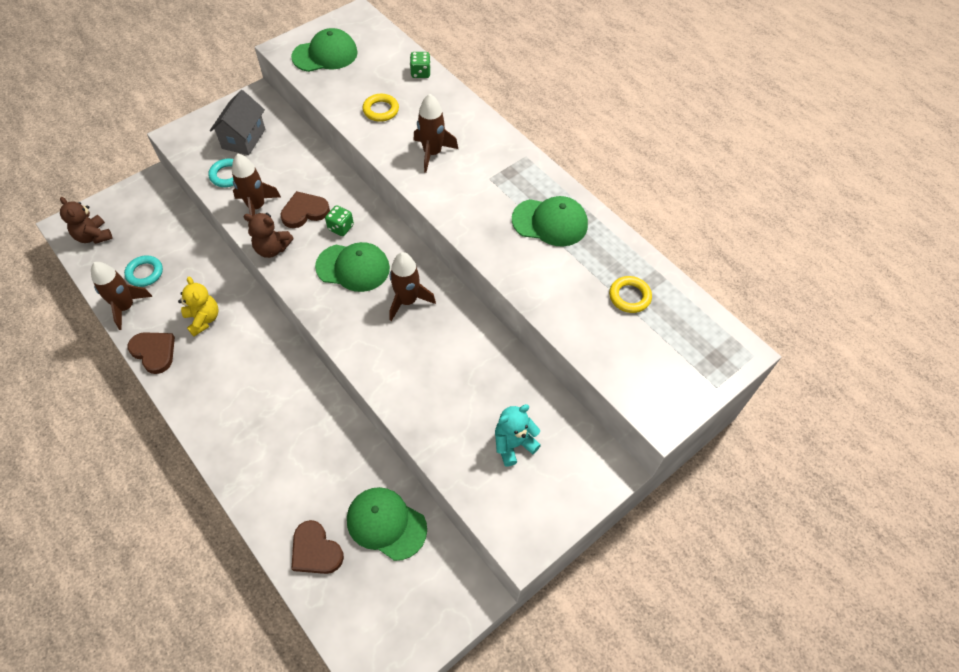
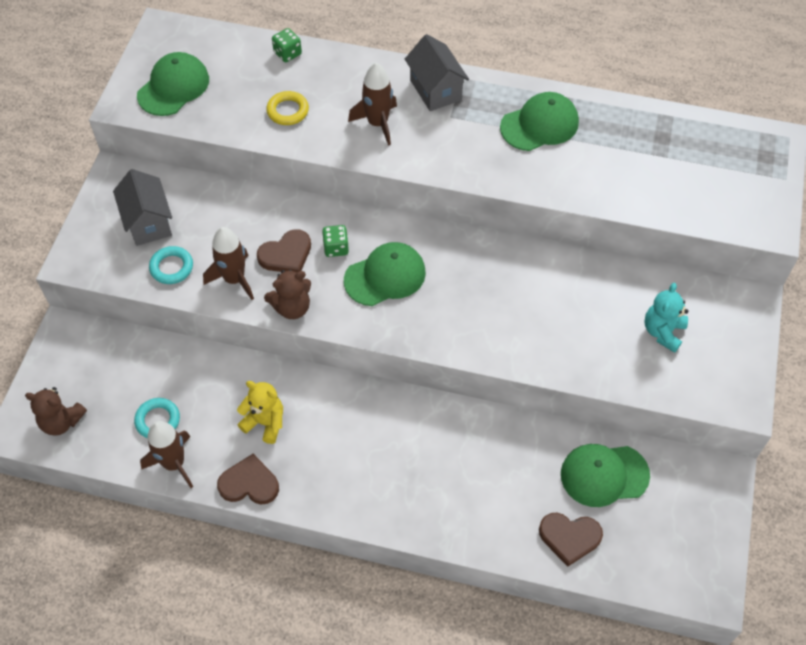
camera: 35 degrees left, 0 degrees up
brown heart [281,191,330,228] -> brown heart turned 150 degrees counterclockwise [257,229,311,273]
brown rocket [390,252,436,321] -> none
yellow ring [609,276,652,313] -> none
none -> grey house [405,34,469,111]

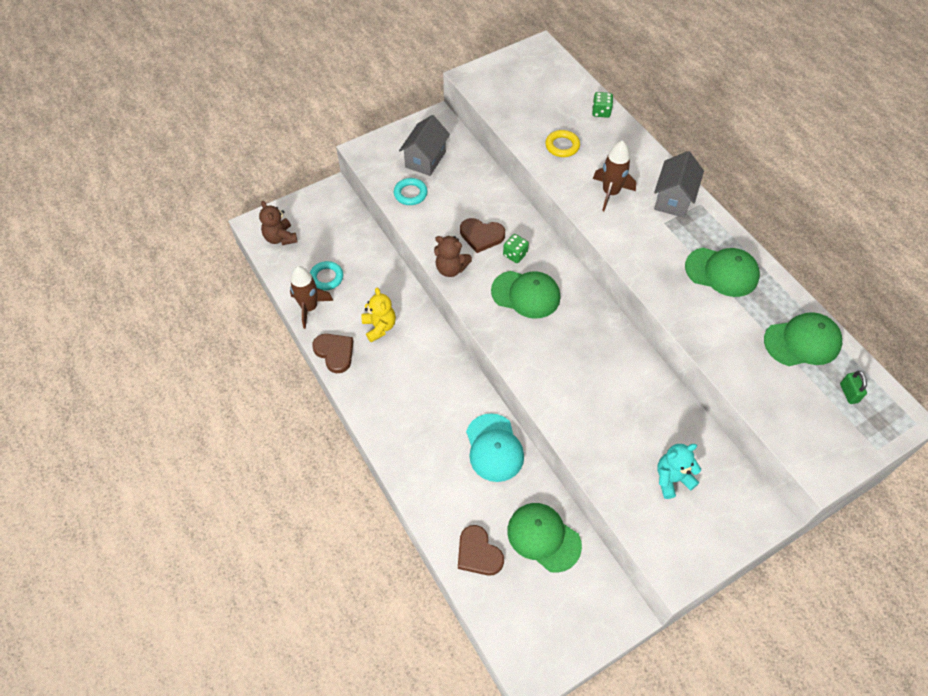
camera: 45 degrees right, 0 degrees up
green cap [137,52,209,116] -> green cap moved to [764,312,842,366]
brown rocket [203,227,254,300] -> none
none -> turquoise cap [466,413,524,482]
none -> green padlock [840,371,867,404]

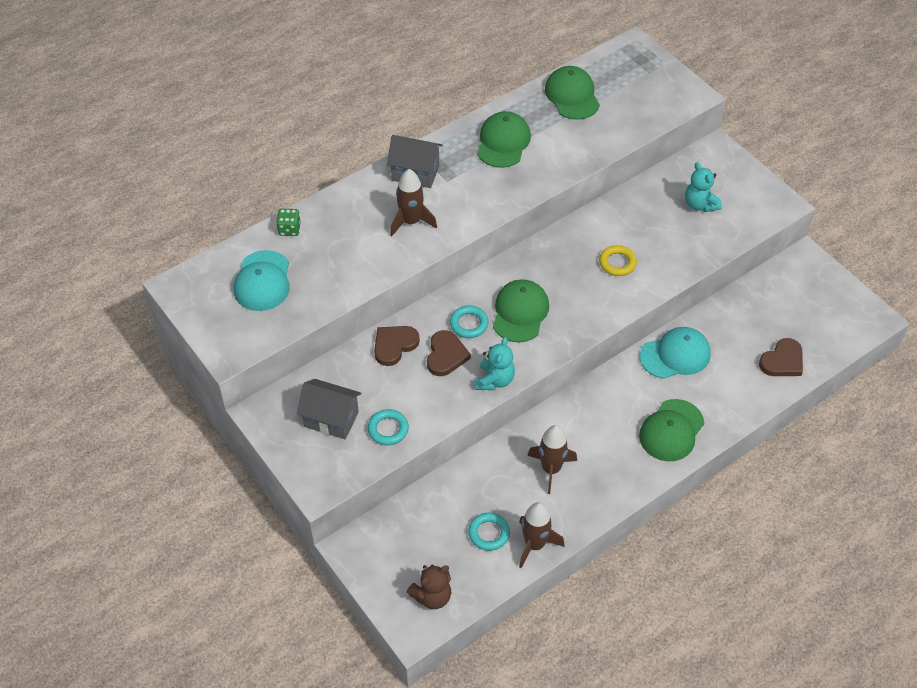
camera: 95 degrees left, 5 degrees down
brown heart [312,334,353,373] -> brown heart moved to [374,326,420,366]
yellow teddy bear [362,288,396,342] -> brown rocket [527,425,577,494]
brown teddy bear [434,236,472,277] -> turquoise teddy bear [476,337,515,390]
green dice [503,234,529,263] -> turquoise ring [450,306,489,338]
green cap [507,503,582,573] -> green cap moved to [639,399,704,461]
yellow ring [545,130,580,157] -> yellow ring moved to [599,245,637,276]
green padlock [840,371,867,404] -> none
none -> turquoise cap [234,250,290,311]

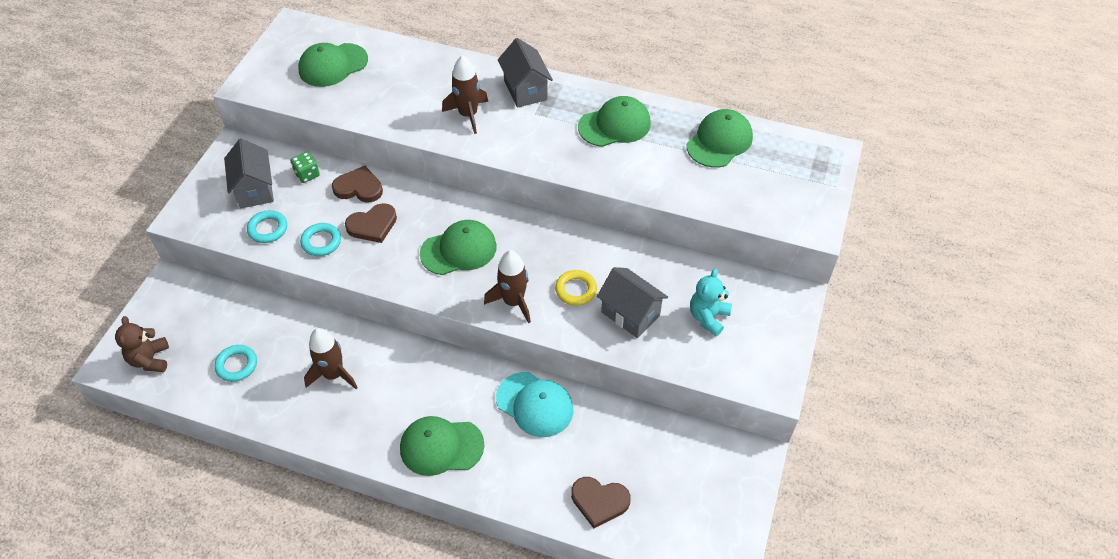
camera: 55 degrees right, 0 degrees up
turquoise cap [234,250,290,311] -> green cap [298,43,368,87]
green dice [276,209,301,236] -> green dice moved to [291,152,320,183]
brown teddy bear [407,564,451,609] -> brown teddy bear turned 60 degrees clockwise [115,316,169,372]
turquoise ring [450,306,489,338] -> turquoise ring moved to [300,223,341,256]
turquoise teddy bear [476,337,515,390] -> none
brown rocket [519,502,564,568] -> brown rocket moved to [484,250,531,323]
none -> grey house [597,267,668,338]

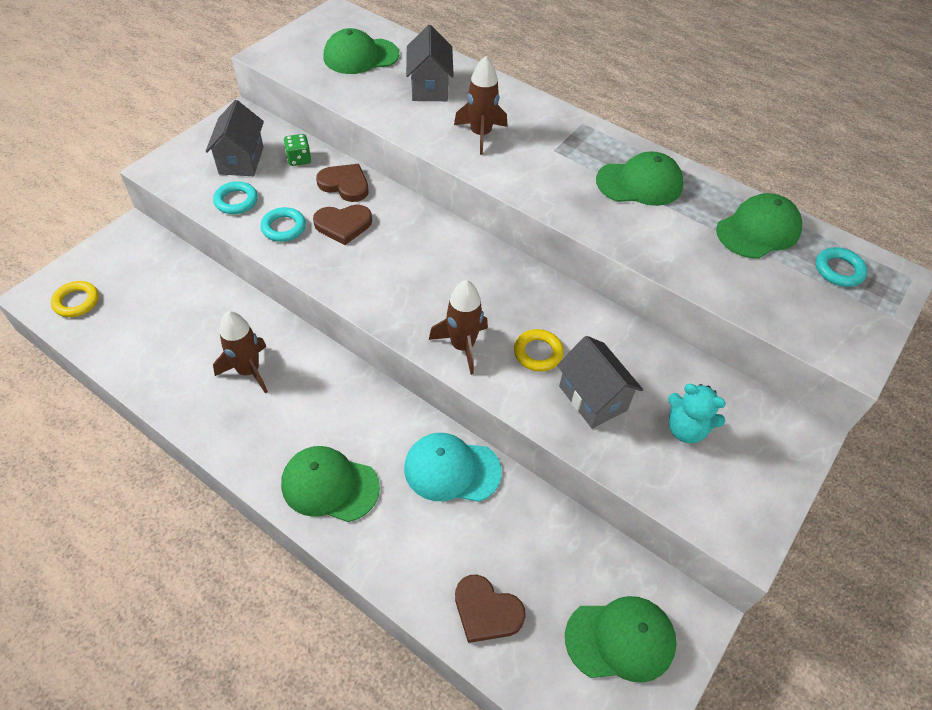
camera: 15 degrees right, 0 degrees up
brown teddy bear [115,316,169,372] -> yellow ring [51,281,99,317]
turquoise ring [214,345,257,382] -> turquoise ring moved to [816,247,868,287]
green cap [420,220,497,275] -> green cap moved to [565,596,677,683]
turquoise cap [496,372,574,437] -> turquoise cap turned 135 degrees clockwise [404,433,502,502]
grey house [498,38,553,108] -> grey house moved to [406,25,454,101]
turquoise teddy bear [690,269,732,336] -> turquoise teddy bear turned 105 degrees counterclockwise [668,384,726,443]

